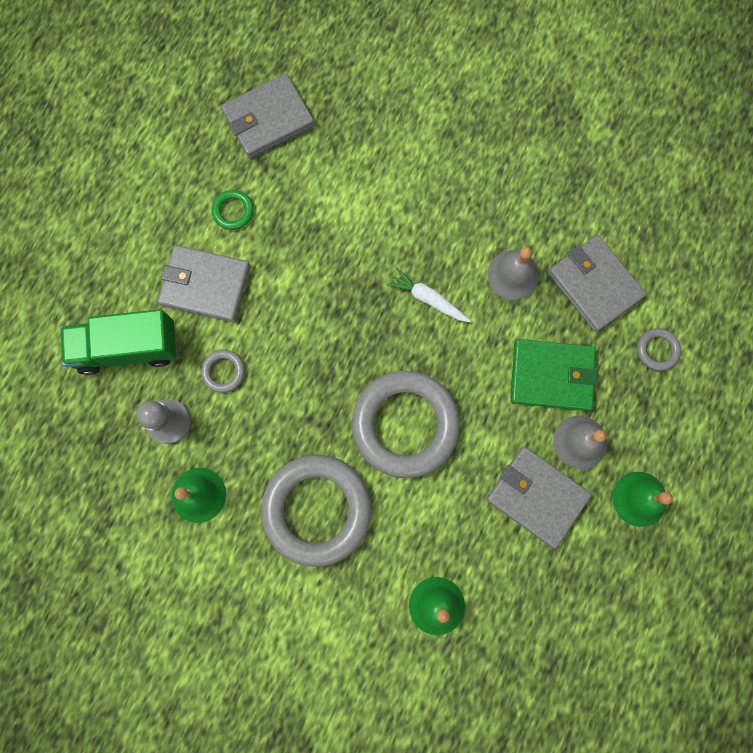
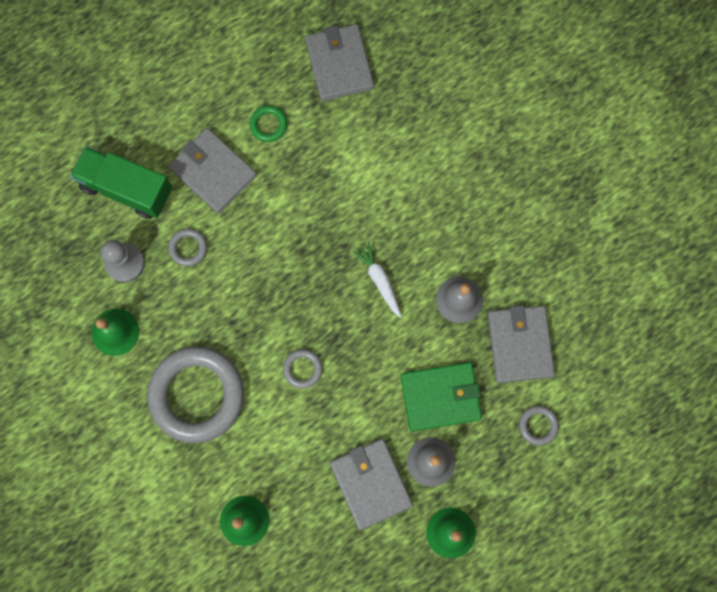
camera: 30 degrees right, 0 degrees up
grey wallet [221,74,315,158] -> grey wallet turned 75 degrees clockwise [305,24,374,101]
grey ring [352,370,460,478] -> grey ring [283,349,322,389], size x0.41
green wallet [510,339,598,411] -> green wallet turned 45 degrees counterclockwise [400,362,482,431]

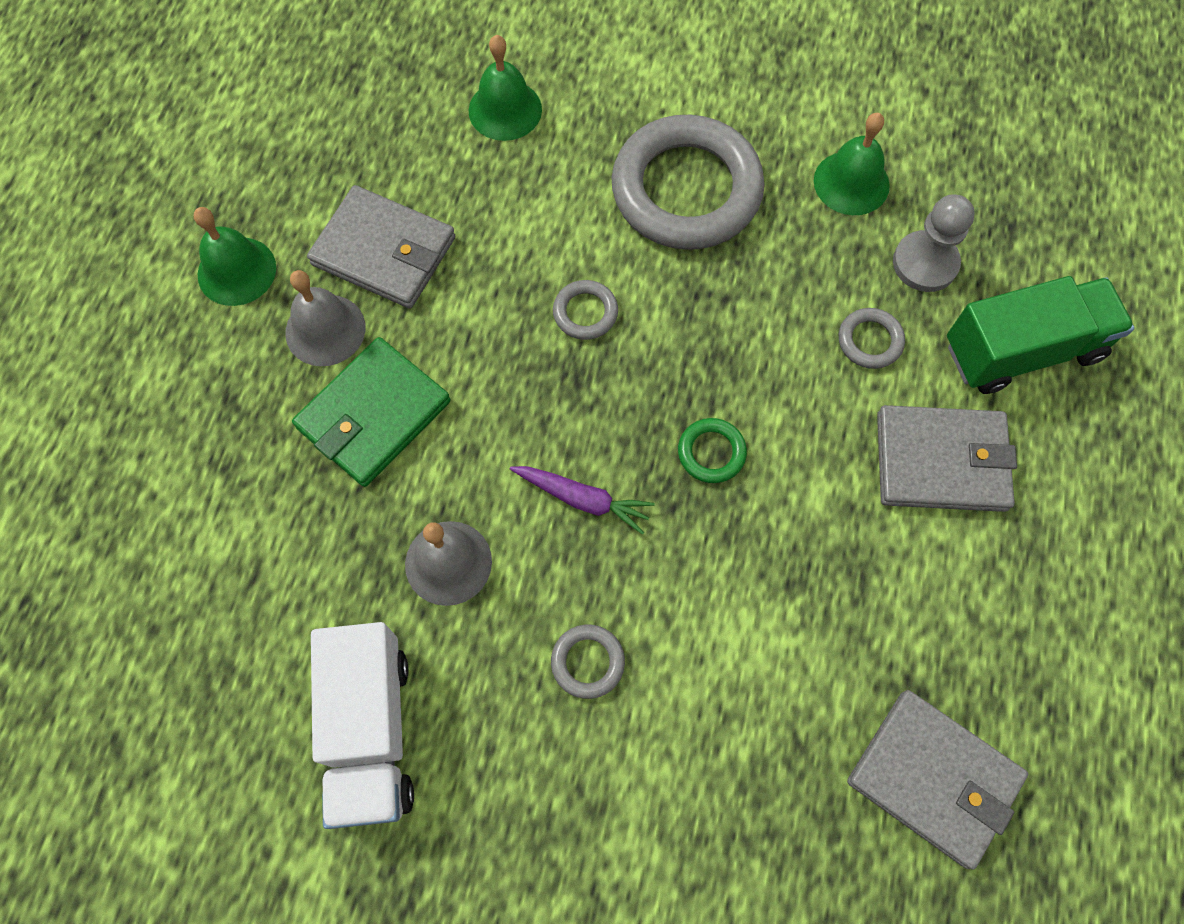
camera: 140 degrees right, 10 degrees down
green ring [249,106,287,142] -> green ring moved to [678,418,747,483]
white carrot [353,242,402,318] -> purple carrot [510,466,655,535]
grey wallet [488,305,555,383] -> none
grey ring [519,405,559,446] -> grey ring moved to [551,625,625,699]
none -> white truck [311,622,414,829]

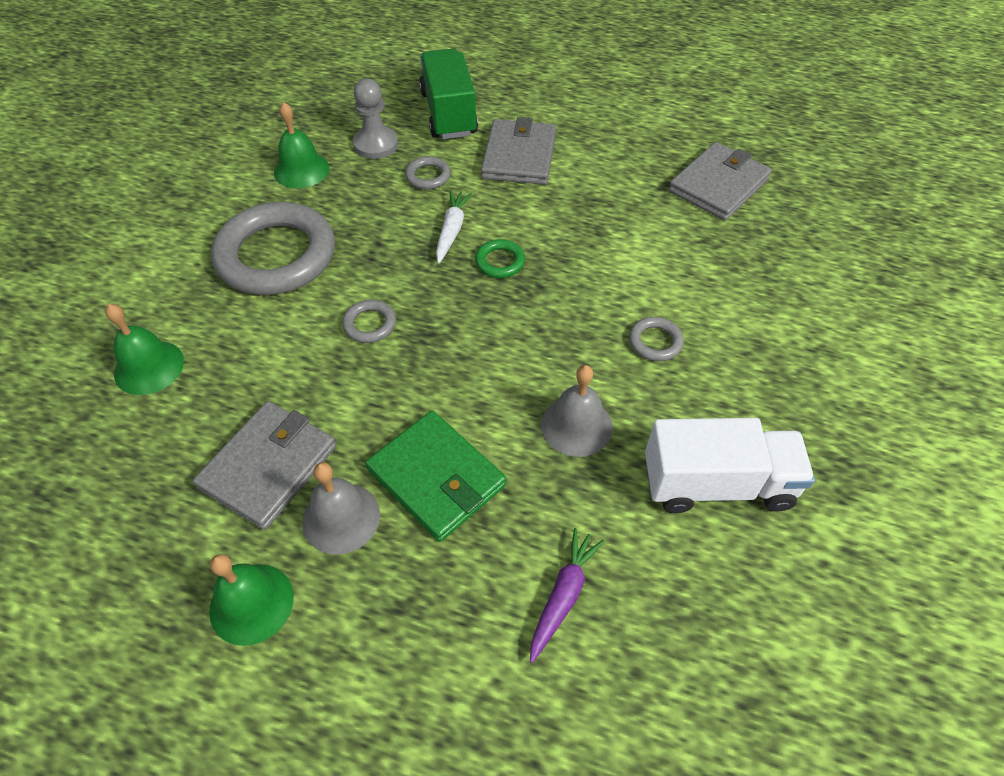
camera: 85 degrees left, 15 degrees down
purple carrot [510,466,655,535] -> purple carrot moved to [530,528,604,663]
none -> white carrot [436,190,472,263]

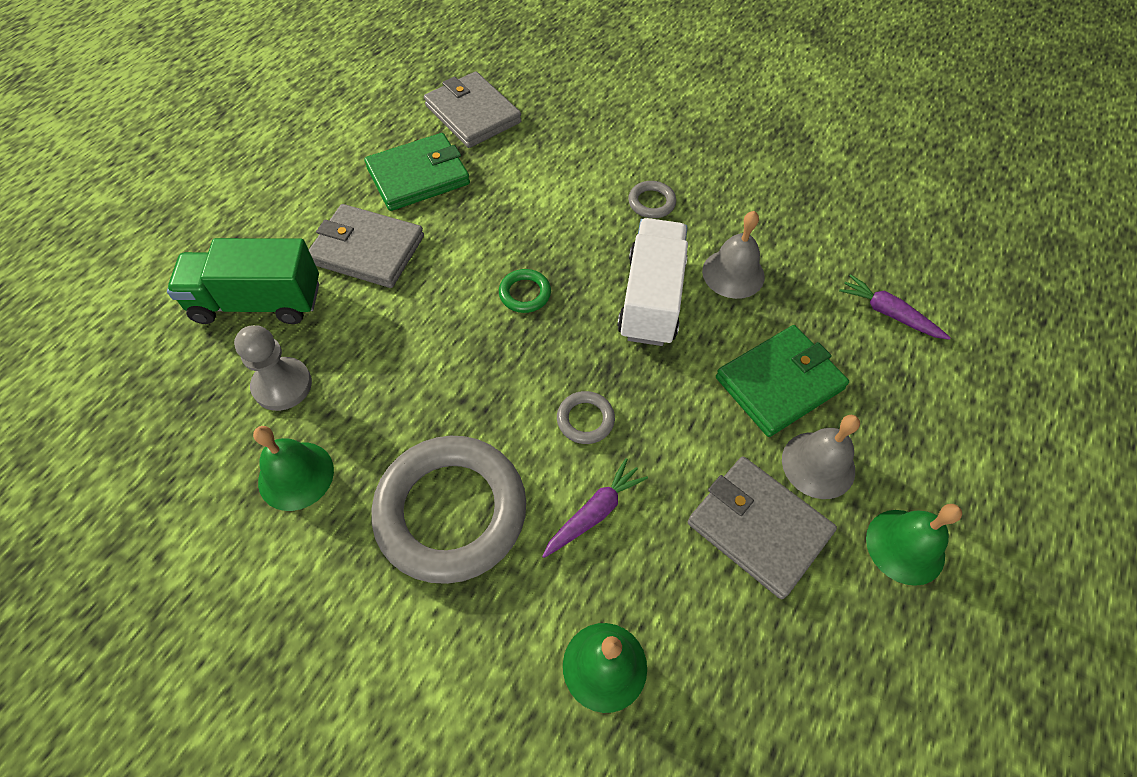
camera: 80 degrees left, 5 degrees up
grey ring [405,156,451,189] -> none
white carrot [436,190,472,263] -> none
white truck [645,418,815,513] -> white truck moved to [617,218,688,346]
none -> green wallet [364,133,470,211]
none -> purple carrot [542,458,648,558]

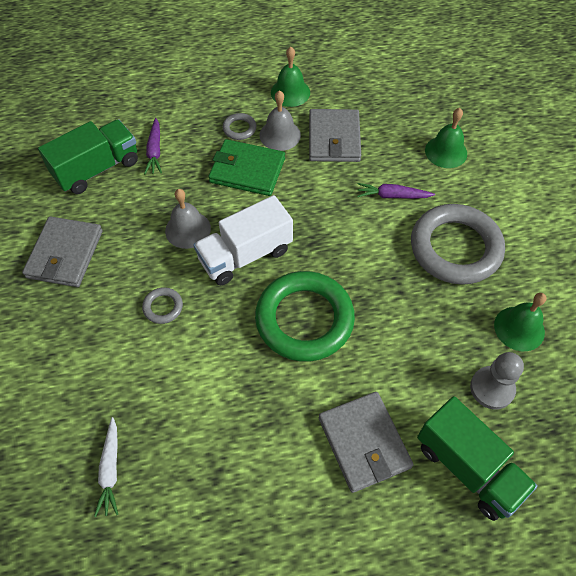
camera: 130 degrees left, 0 degrees up
green wallet [364,133,470,211] -> none
grey wallet [424,72,522,148] -> grey wallet moved to [22,216,103,287]
green ring [499,269,551,313] -> green ring [255,271,355,362], size x2.42
grey ring [557,391,615,444] -> grey ring moved to [223,113,256,140]
none -> green truck [38,119,138,194]
none -> white carrot [94,417,118,517]

